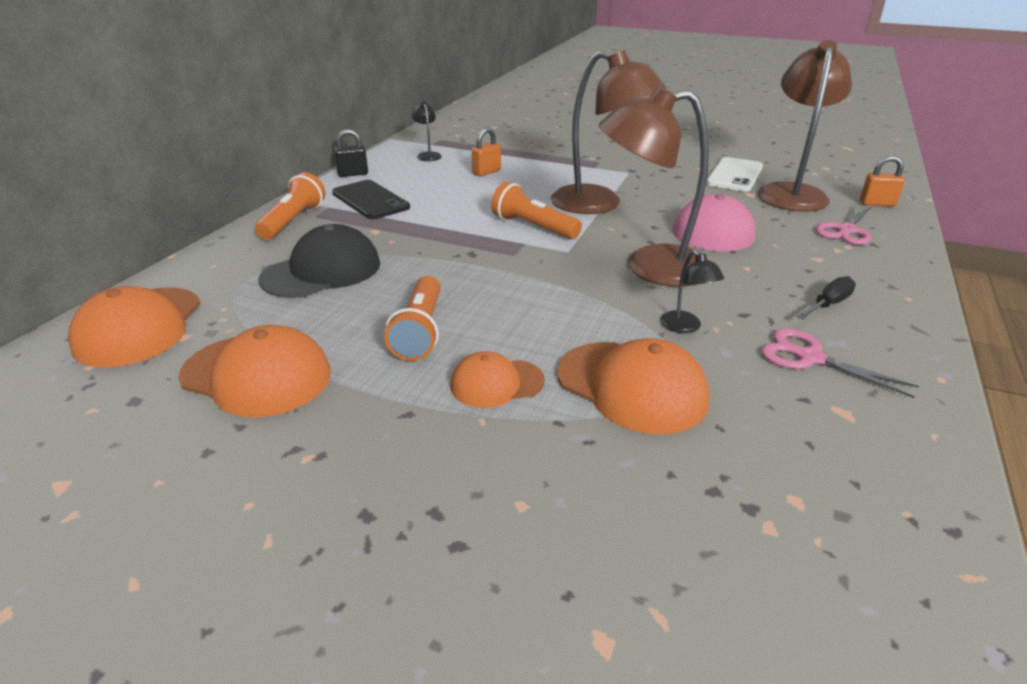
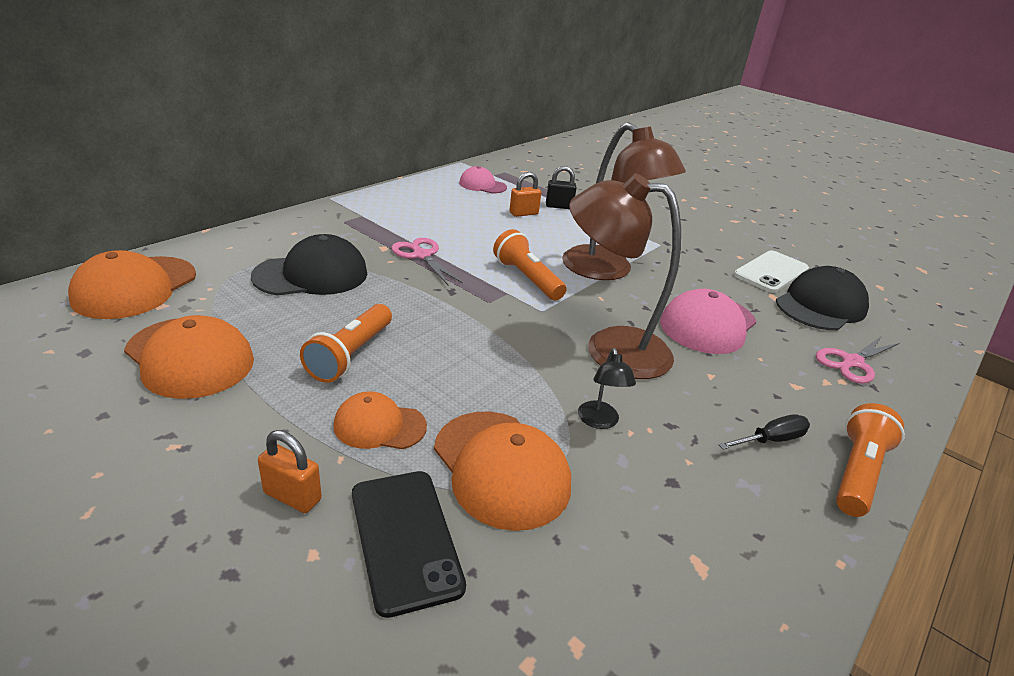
camera: 15 degrees right, 0 degrees up
orange flashlight [255,172,326,240] -> orange flashlight moved to [836,403,905,517]
black phone [332,180,410,219] -> black phone moved to [352,471,466,618]
black padlock [334,129,368,177] -> black padlock moved to [546,166,577,209]
black lamp [412,101,442,161] -> pink cap [459,166,507,193]
brown lamp [758,40,852,212] -> black cap [776,266,869,330]
pink scissors [762,329,919,398] -> pink scissors moved to [392,238,463,285]
orange padlock [860,155,905,206] -> orange padlock moved to [258,430,322,513]

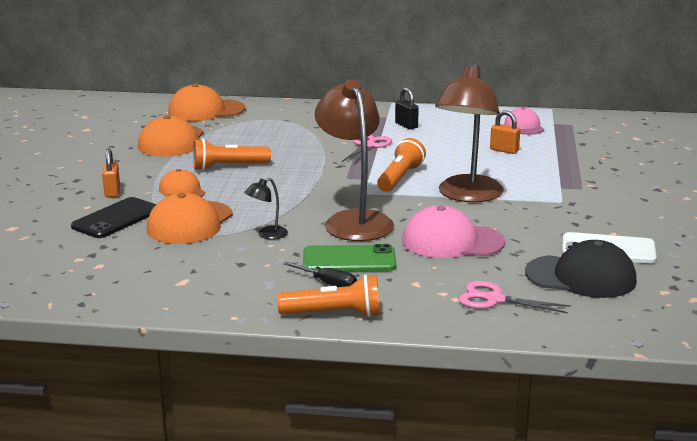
camera: 60 degrees right, 10 degrees down
black cap [251,234,367,296] -> none
black padlock [546,166,577,209] -> black padlock moved to [395,87,419,129]
none -> green phone [303,244,397,272]

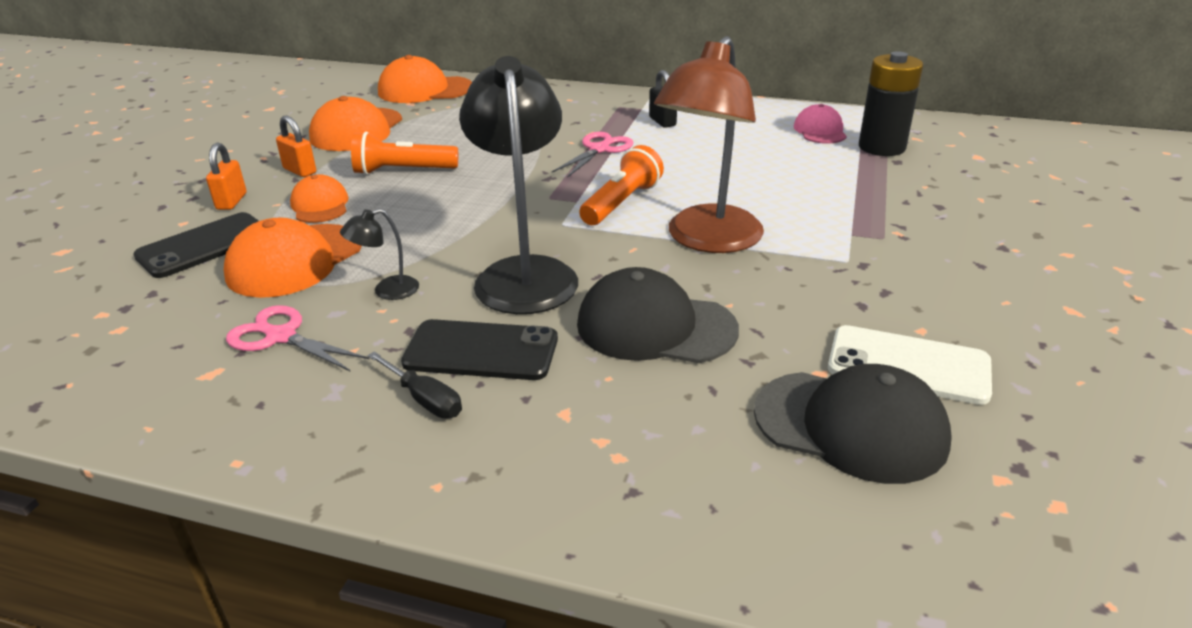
camera: 10 degrees right, 10 degrees up
orange flashlight [277,275,380,317] -> none
green phone [303,244,397,272] -> black phone [401,319,558,380]
brown lamp [315,79,394,241] -> black lamp [459,56,578,314]
pink cap [402,205,506,258] -> black cap [577,267,739,363]
pink scissors [459,281,571,314] -> pink scissors moved to [226,305,369,371]
orange padlock [490,110,520,154] -> orange padlock moved to [276,115,316,177]
none -> black battery [859,51,923,156]

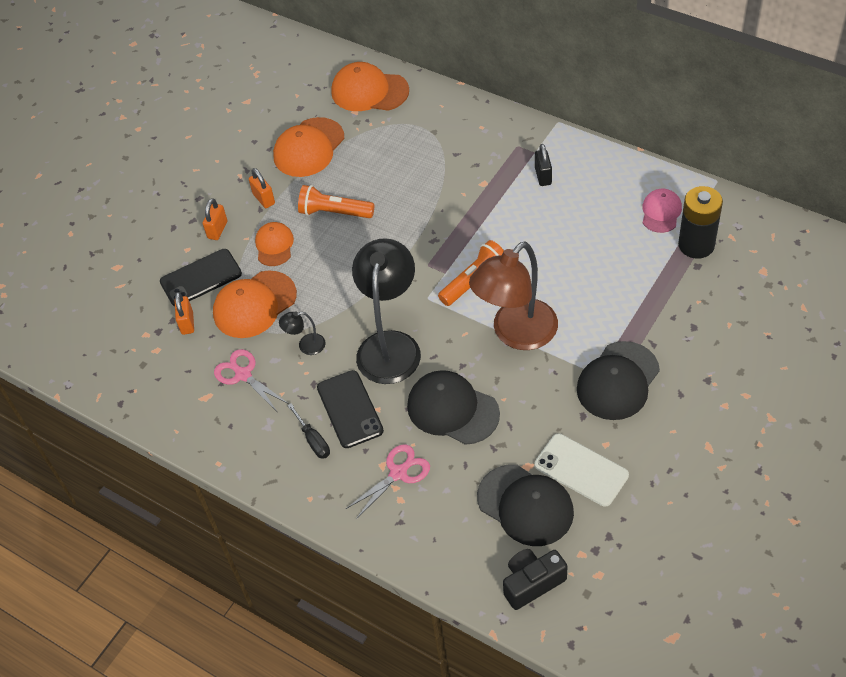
camera: 20 degrees right, 20 degrees up
black phone [401,319,558,380] -> black phone turned 45 degrees clockwise [317,370,384,448]
pink scissors [552,132,634,178] -> pink scissors moved to [346,444,430,519]
none -> orange padlock [175,292,194,335]
none -> black camera [503,549,568,610]
none -> black cap [577,341,660,420]

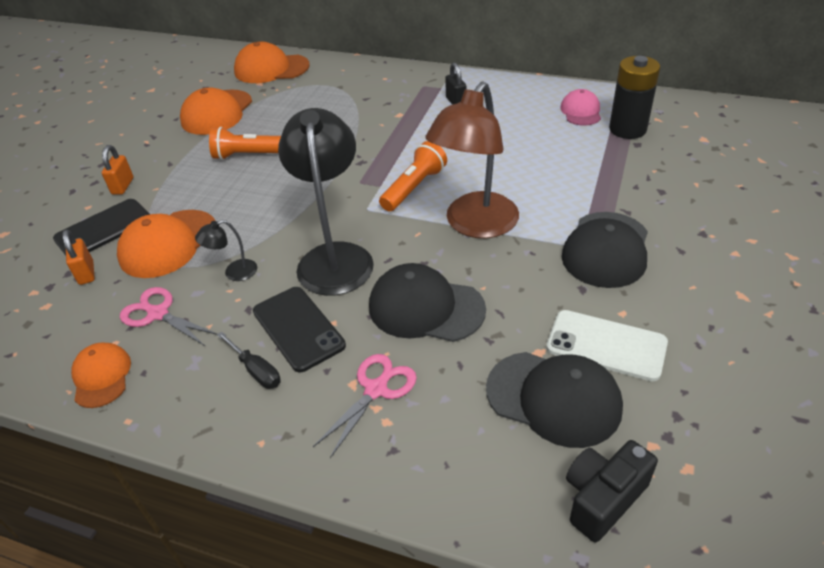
camera: 15 degrees left, 10 degrees down
orange padlock [249,168,275,208] -> none
orange cap [255,222,294,266] -> orange cap moved to [71,342,131,408]

